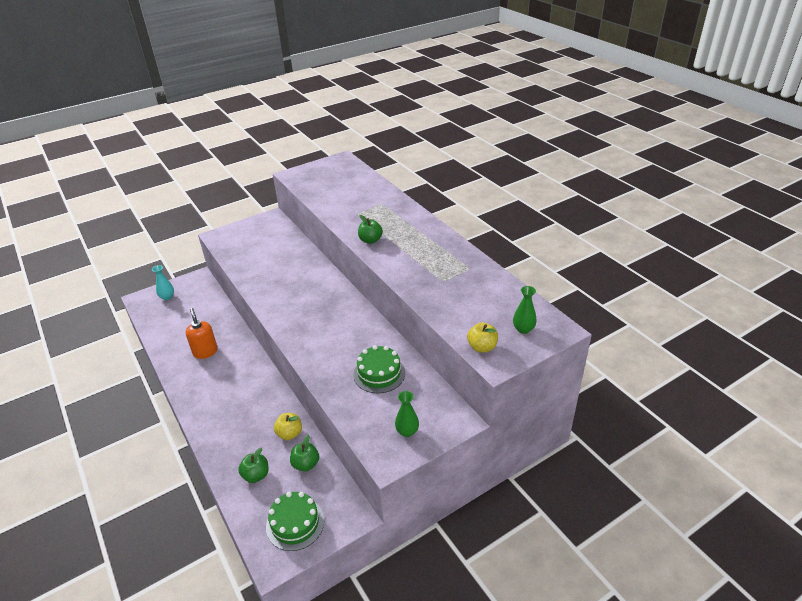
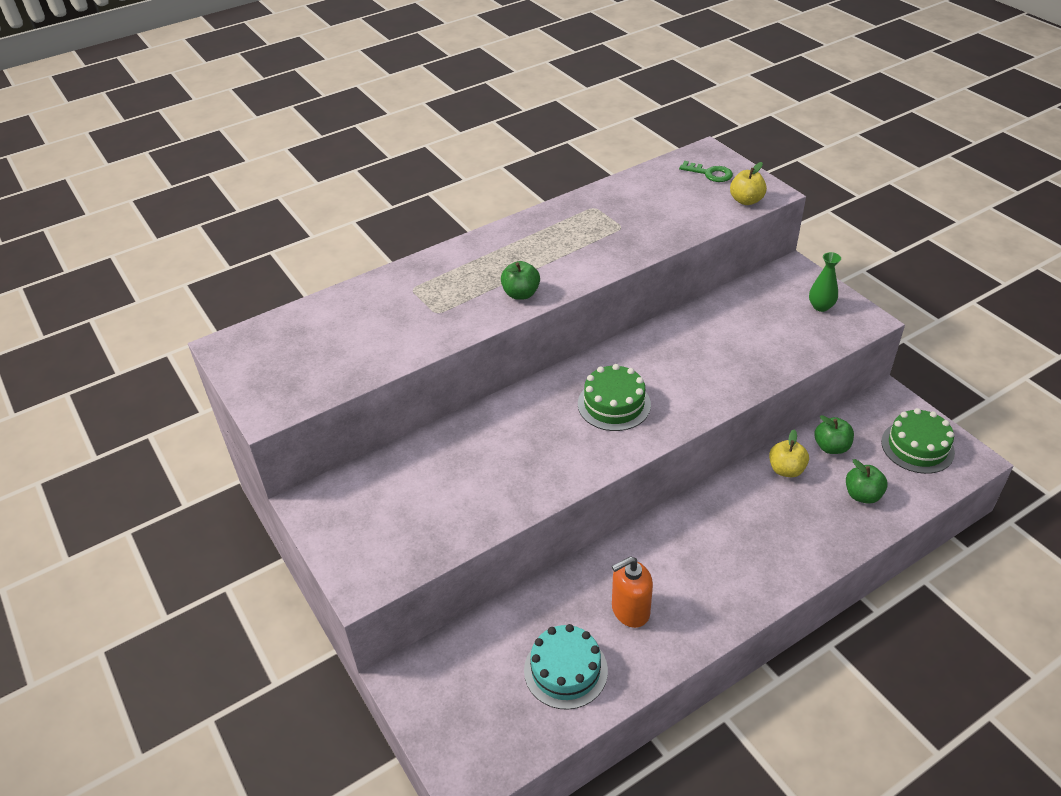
camera: 90 degrees left, 5 degrees up
turquoise vase [152,265,174,300] -> none
green cake [353,345,405,393] -> green cake moved to [578,364,651,431]
green vase [513,286,537,334] -> green key [679,161,733,182]
none -> turquoise cake [524,624,608,710]

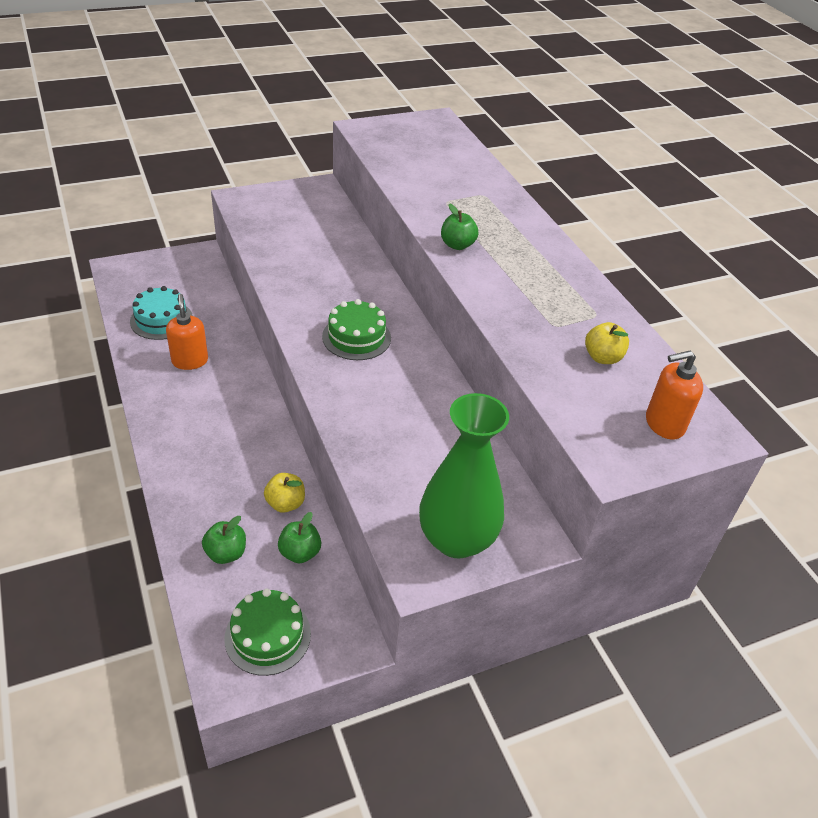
camera: 95 degrees right, 0 degrees up
green key [679,161,733,182] -> orange soap dispenser [646,351,703,440]
yellow apple [730,162,767,205] -> yellow apple moved to [585,322,629,364]
green vase [809,252,841,312] -> green vase [419,393,509,559], size x2.28

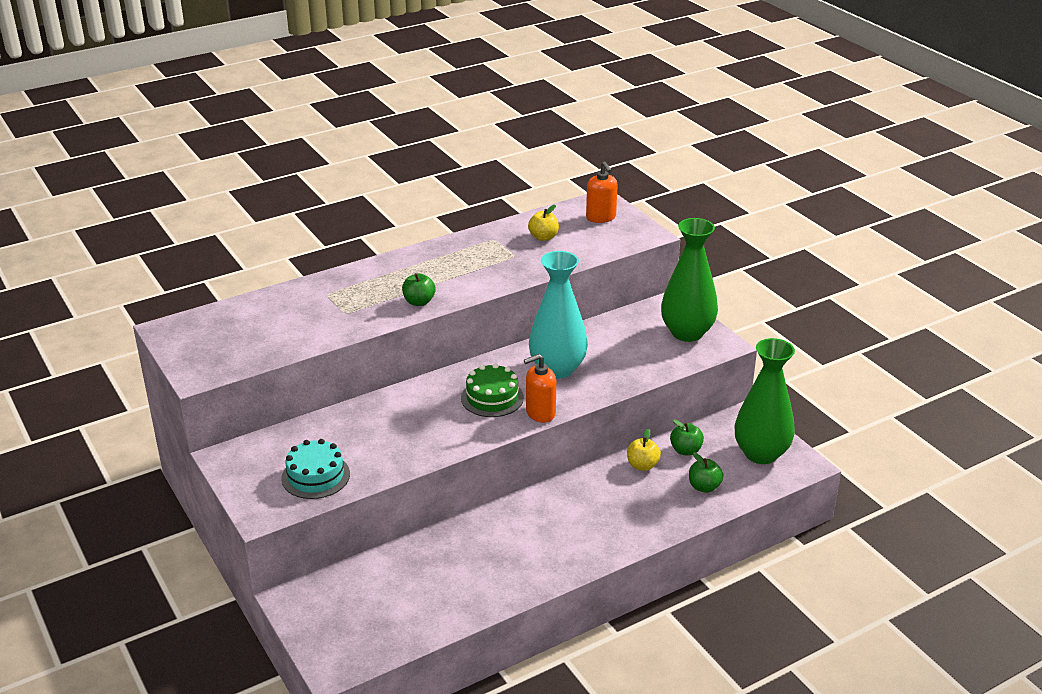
camera: 95 degrees left, 10 degrees down
turquoise cake [130,286,193,340] -> turquoise cake moved to [281,439,350,499]
orange soap dispenser [166,294,208,370] -> orange soap dispenser moved to [524,354,556,423]
green cake [224,589,311,676] -> green vase [735,338,795,464]
none -> turquoise vase [529,251,588,379]

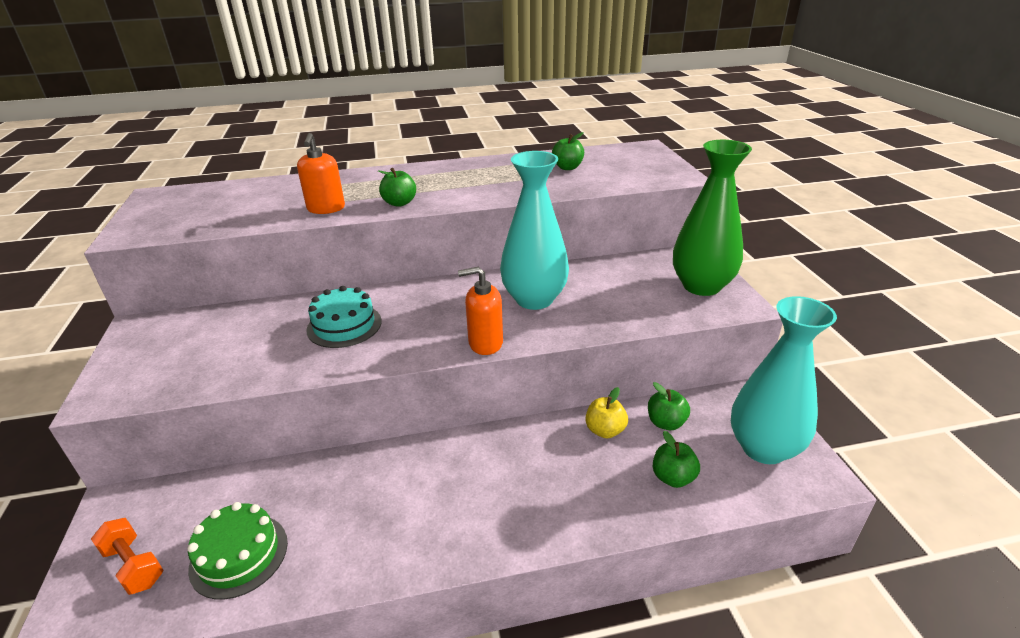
camera: 20 degrees right, 0 degrees up
turquoise cake [281,439,350,499] -> turquoise cake moved to [306,286,382,348]
green cake [461,363,524,417] -> green cake moved to [187,502,288,600]
yellow apple [528,205,559,241] -> green apple [552,132,584,170]
orange soap dispenser [586,161,618,223] -> orange soap dispenser moved to [297,133,345,214]
green vase [735,338,795,464] -> turquoise vase [731,296,837,464]
none -> orange dumbbell [91,518,163,595]

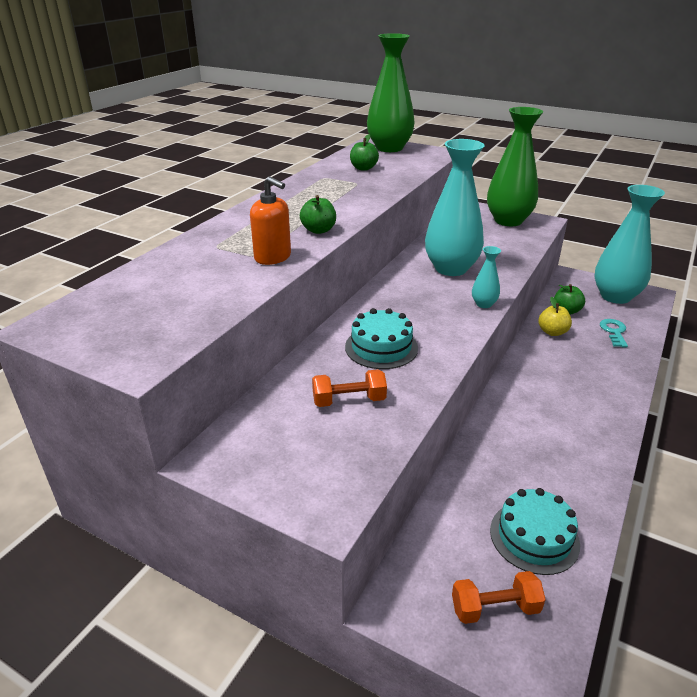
camera: 50 degrees left, 0 degrees up
green cake [187,502,288,600] -> turquoise cake [490,488,580,575]
orange soap dispenser [458,267,503,355] -> turquoise vase [472,246,501,308]
green apple [653,431,700,488] -> turquoise key [600,319,628,348]
none -> orange dumbbell [312,369,387,407]
none -> green vase [367,33,415,152]

